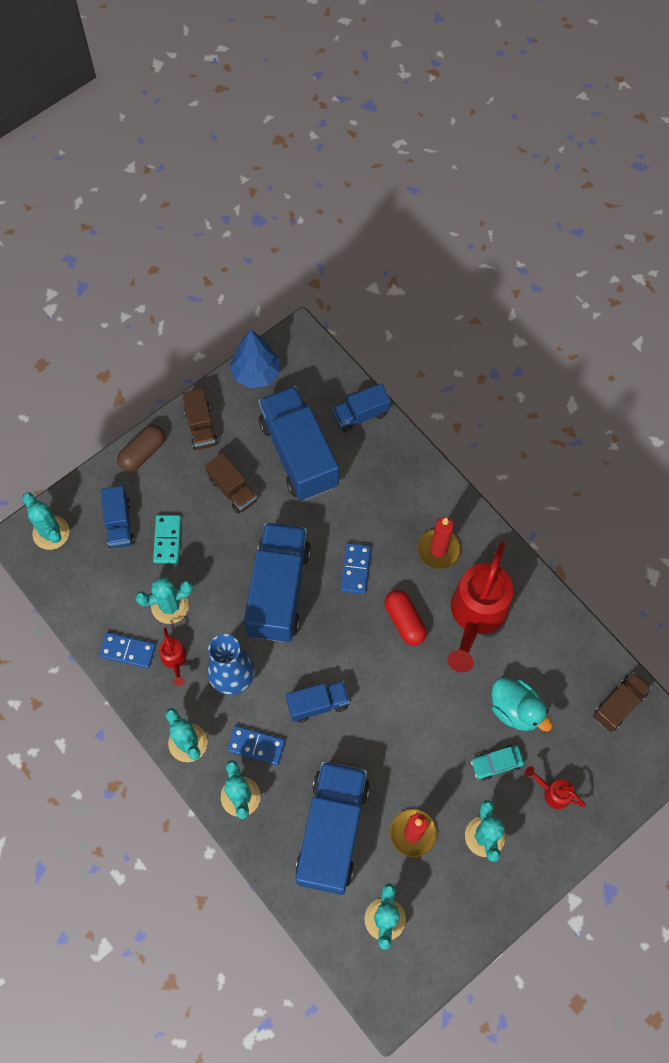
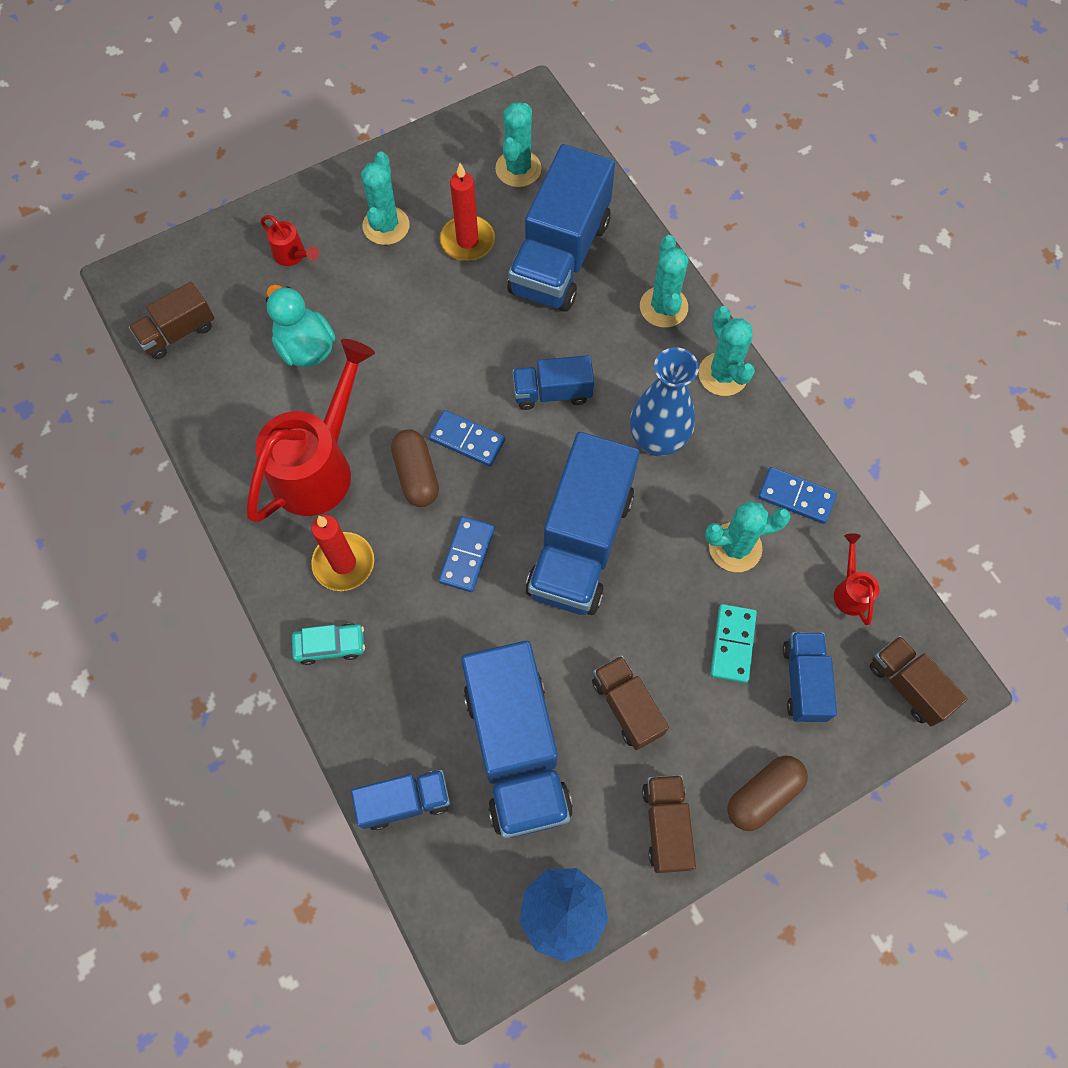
camera: 170 degrees left, 0 degrees up
turquoise cactus [22,492,69,550] -> brown truck [870,636,968,726]
red watering can [159,627,187,686] -> red watering can moved to [834,533,879,625]
blue domino [227,726,285,765] -> blue domino moved to [429,410,505,467]
red capsule [385,590,427,646] -> brown capsule [391,429,439,507]
turquoise car [471,745,525,780] -> turquoise car moved to [292,623,365,665]

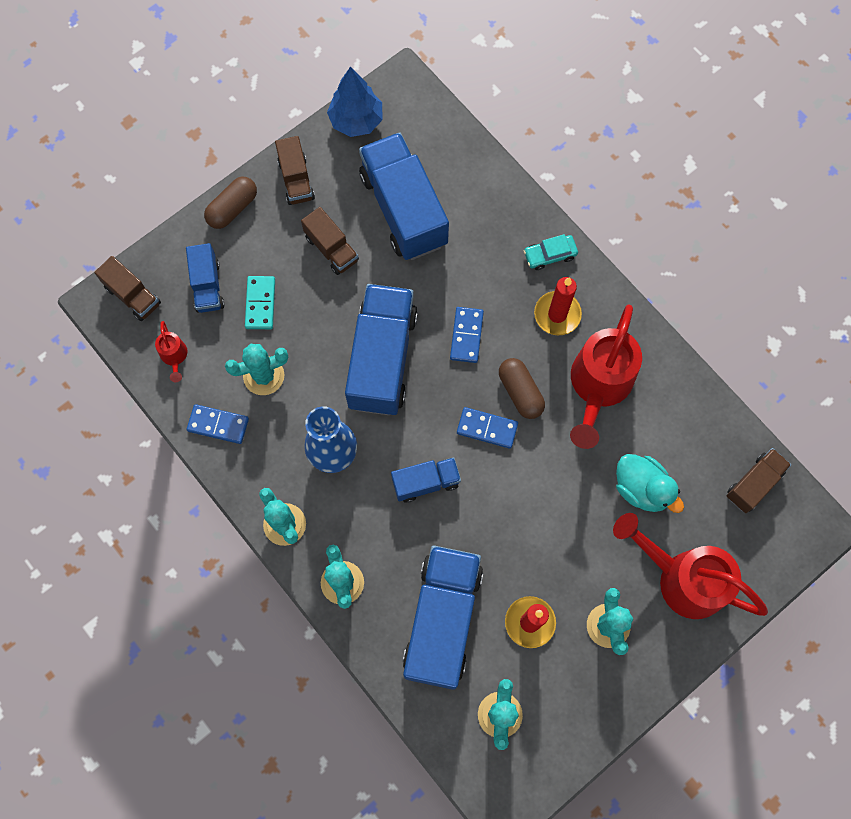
camera: 170 degrees right, 5 degrees up
red watering can [260,215,319,266] -> red watering can [613,513,768,619], size x2.29
blue truck [351,770,450,830] -> none

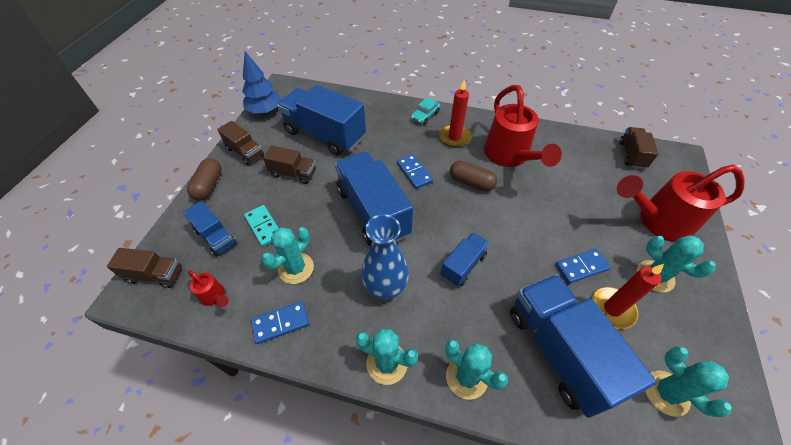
camera: 35 degrees left, 20 degrees down
blue domino [457,407,518,449] -> blue domino moved to [555,249,611,284]
turquoise duck [616,454,684,513] -> none

